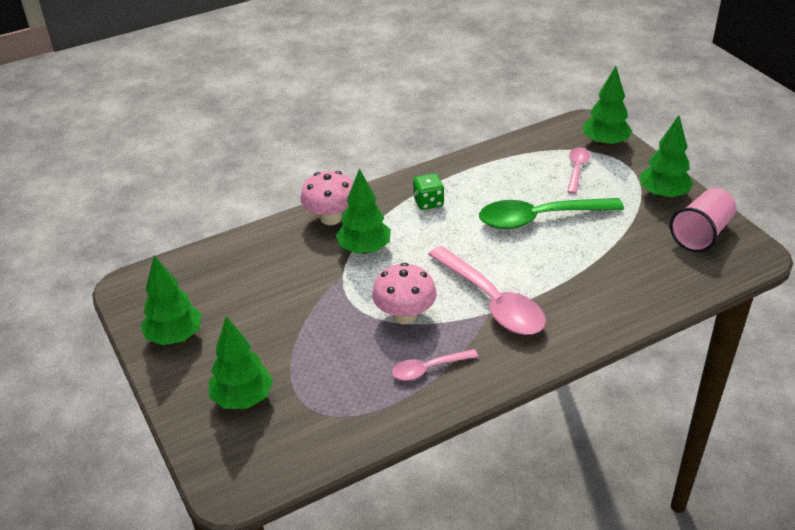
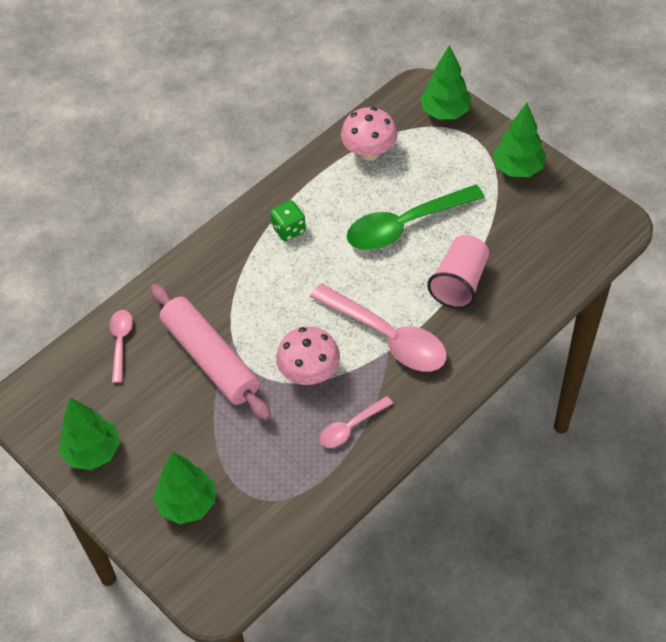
camera: 15 degrees left, 15 degrees up
pink mushroom [300,171,353,225] -> pink mushroom moved to [341,107,398,161]
green tree [336,168,391,254] -> none
pink spoon [567,147,590,194] -> pink spoon moved to [109,310,133,383]
pink cup [670,188,736,252] -> pink cup moved to [427,235,489,309]
none -> pink rolling pin [150,284,271,420]

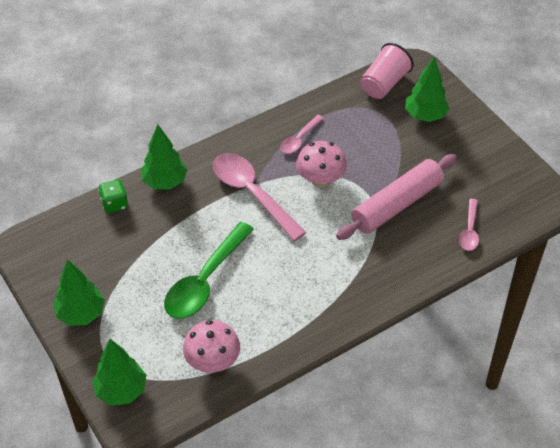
camera: 170 degrees left, 5 degrees down
green tree [59,397,120,470] -> green tree moved to [141,125,187,190]
pink rolling pin [150,284,271,420] -> pink rolling pin turned 75 degrees clockwise [336,154,457,240]
green dice [270,200,306,241] -> green dice moved to [98,179,128,213]
pink spoon [319,396,393,448] -> pink spoon turned 150 degrees clockwise [280,115,324,154]
green spoon [347,185,485,250] -> green spoon turned 135 degrees clockwise [164,222,254,319]
pink cup [427,235,489,309] -> pink cup moved to [360,43,414,99]

